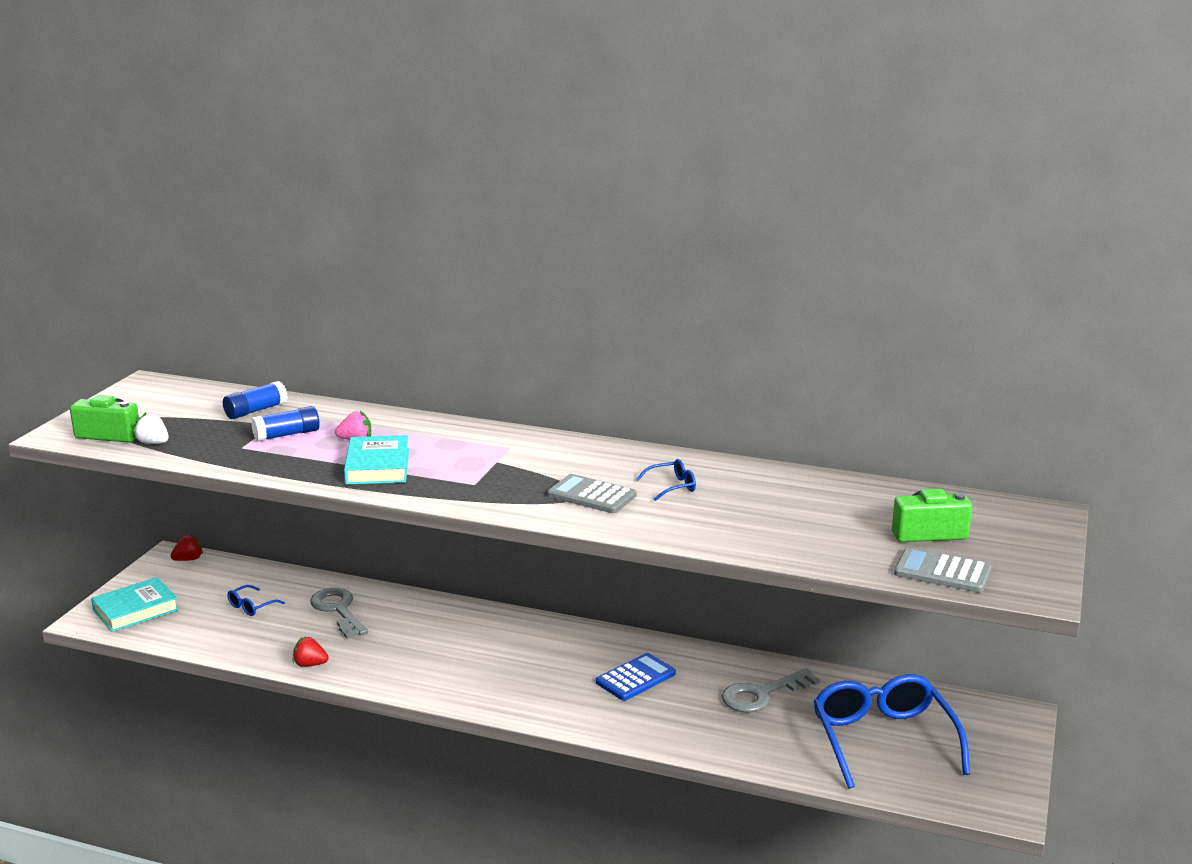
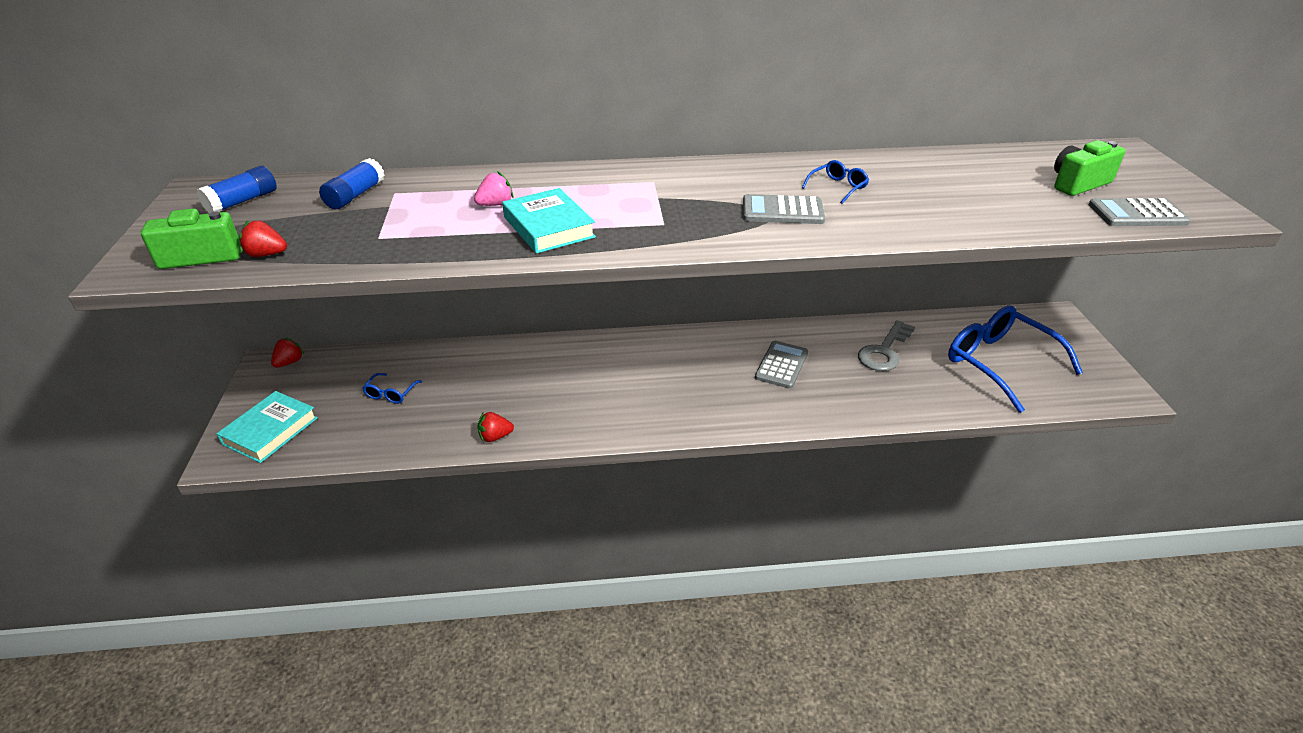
camera: 25 degrees left, 15 degrees up
white strawberry [133,412,169,444] -> red strawberry [239,220,287,257]
blue glue stick [251,406,320,442] -> blue glue stick moved to [197,166,277,213]
grey key [310,588,368,638] -> none
blue calculator [596,653,676,701] -> grey calculator [755,341,808,389]

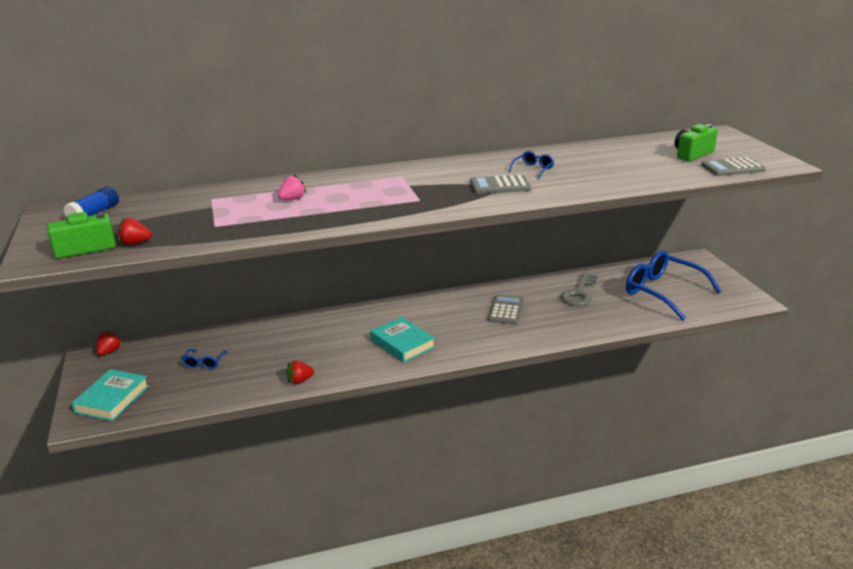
camera: 10 degrees left, 10 degrees down
blue glue stick [319,158,385,209] -> none
turquoise book [502,188,596,254] -> turquoise book moved to [370,317,435,362]

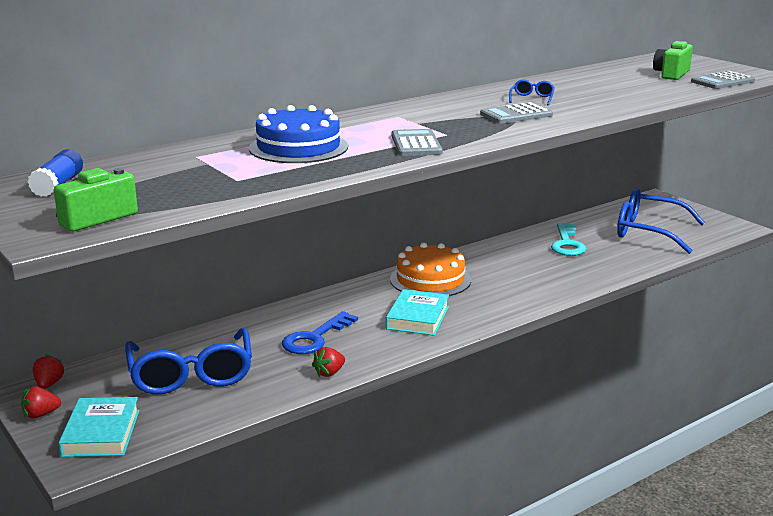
camera: 20 degrees left, 5 degrees down
red strawberry [118,218,152,245] -> red strawberry moved to [21,386,61,419]
blue glasses [182,349,227,369] -> blue glasses [125,328,252,394], size x2.44
pink strawberry [278,174,306,200] -> blue cake [249,105,348,163]
turquoise book [370,317,435,362] -> turquoise book turned 75 degrees clockwise [386,289,449,336]
grey calculator [488,295,524,325] -> grey calculator moved to [391,129,442,156]
grey key [561,272,598,306] -> turquoise key [551,223,586,256]
none -> blue key [282,311,358,354]
none -> orange cake [390,243,471,296]

